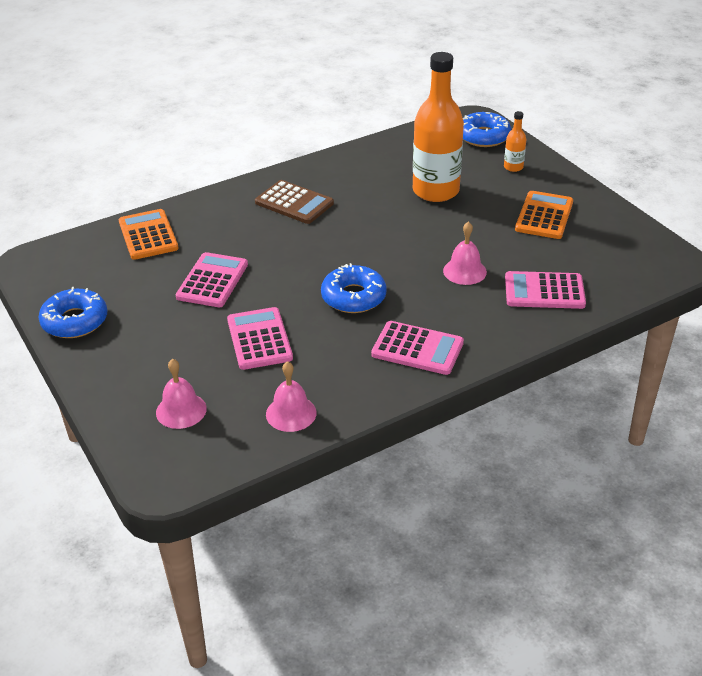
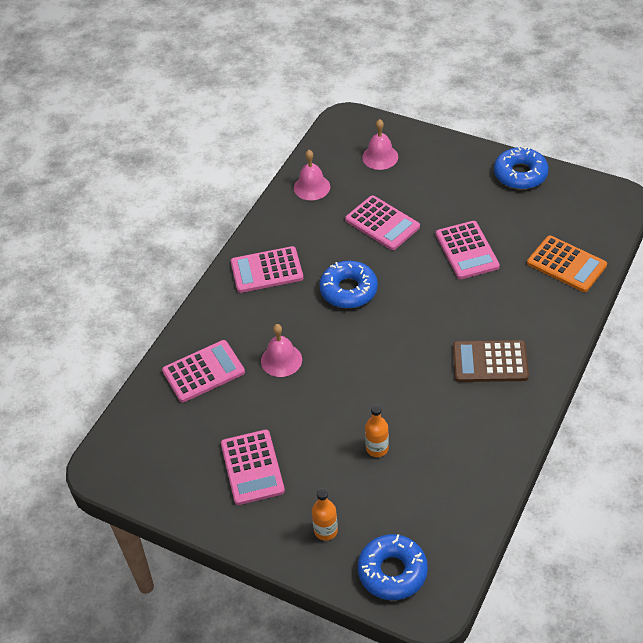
camera: 150 degrees right, 10 degrees up
orange bottle [413,52,464,202] -> orange bottle [365,404,389,457], size x0.43
orange calculator [515,191,573,239] -> pink calculator [221,430,285,505]

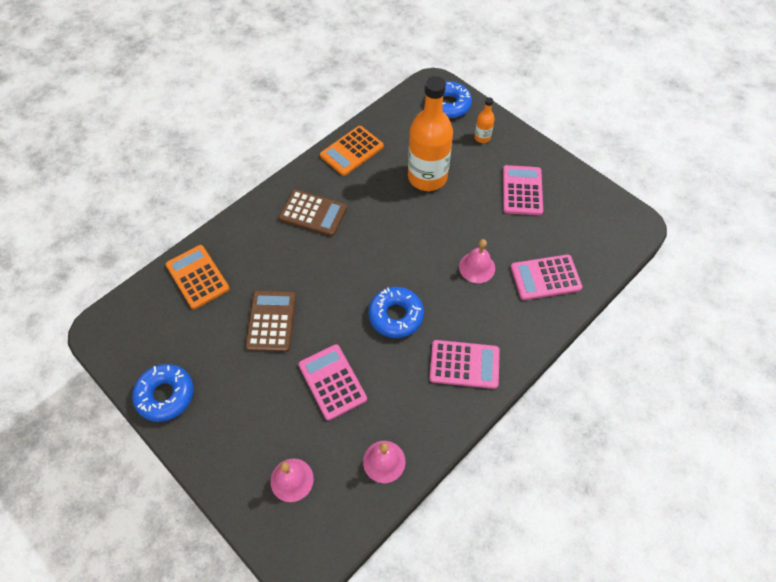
camera: 165 degrees left, 10 degrees up
orange bottle [365,404,389,457] -> orange bottle [408,76,453,191], size x2.32
pink calculator [436,221,500,279] -> brown calculator [245,291,296,352]
none -> orange calculator [320,126,384,176]

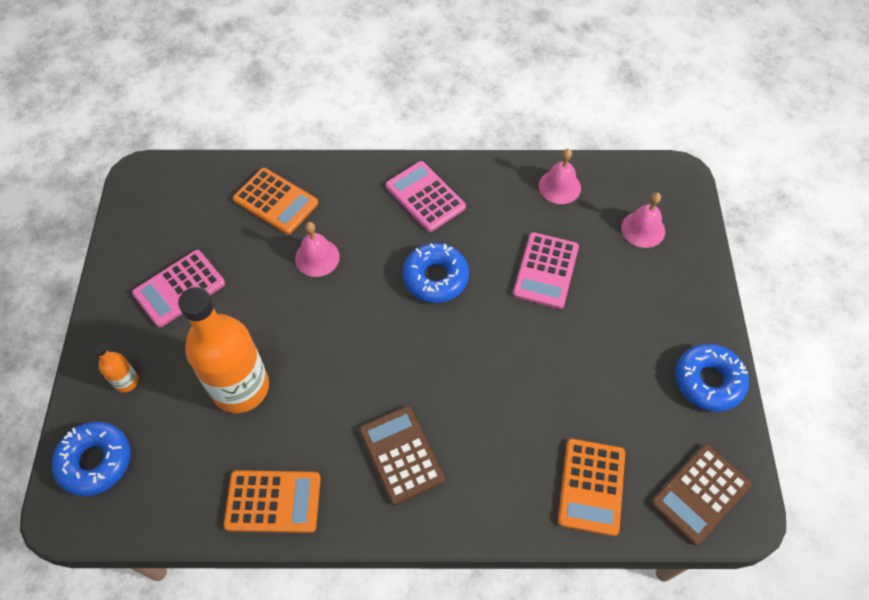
camera: 135 degrees left, 0 degrees up
brown calculator [245,291,296,352] -> brown calculator moved to [650,444,751,546]
pink calculator [511,254,582,300] -> orange calculator [233,168,318,234]

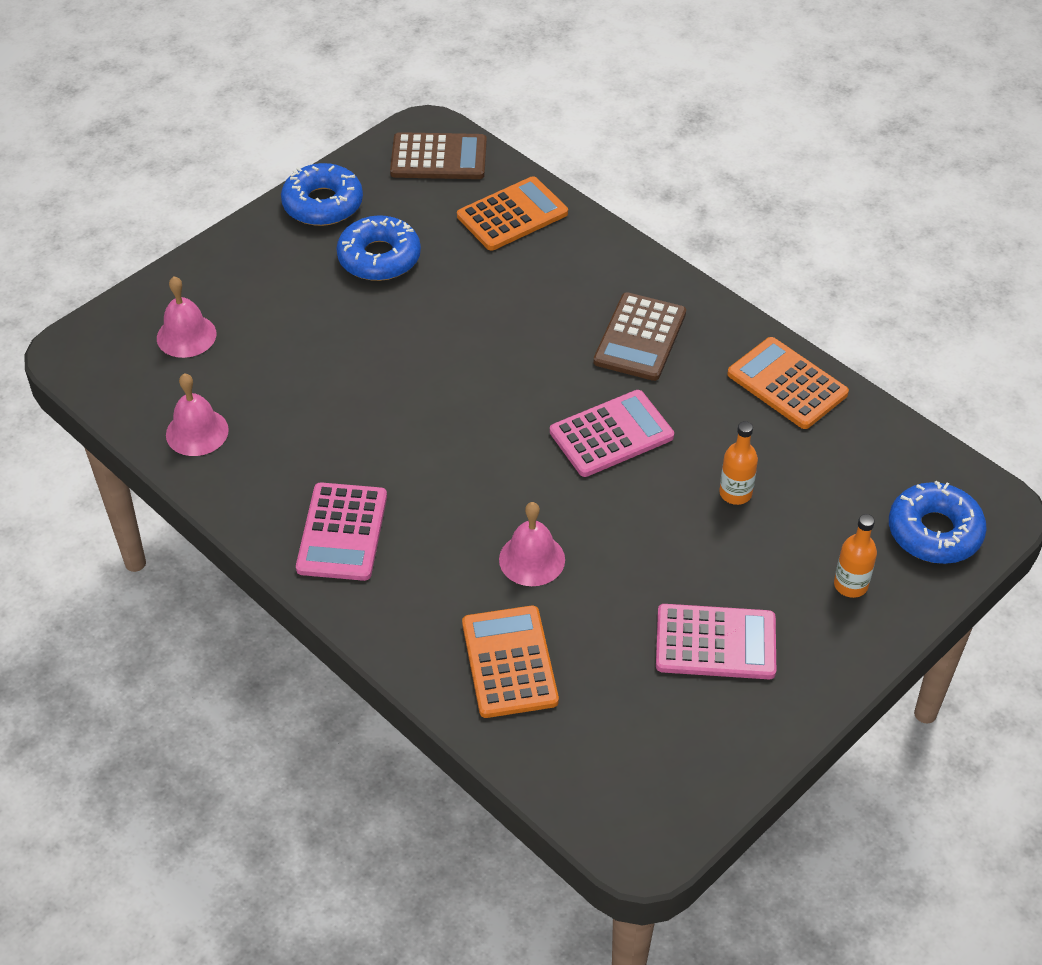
camera: 135 degrees left, 10 degrees down
orange bottle [178,287,269,413] -> orange bottle [719,421,758,505], size x0.43
blue donut [402,243,469,303] -> blue donut moved to [336,215,421,281]
pink calculator [513,232,579,309] -> pink calculator moved to [550,390,674,477]

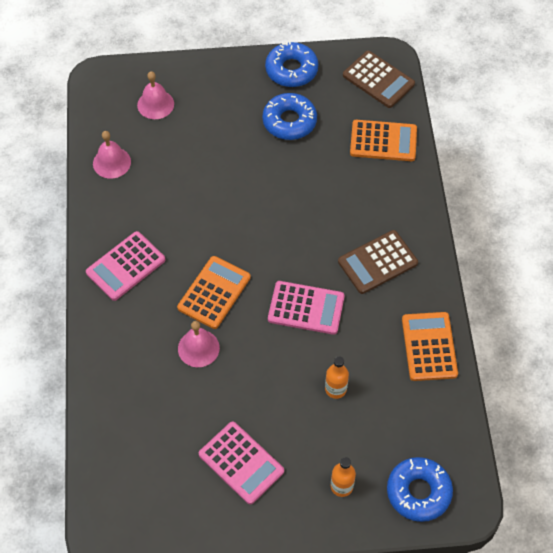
camera: 40 degrees right, 10 degrees up
orange calculator [462,606,559,718] -> orange calculator moved to [177,256,251,329]

